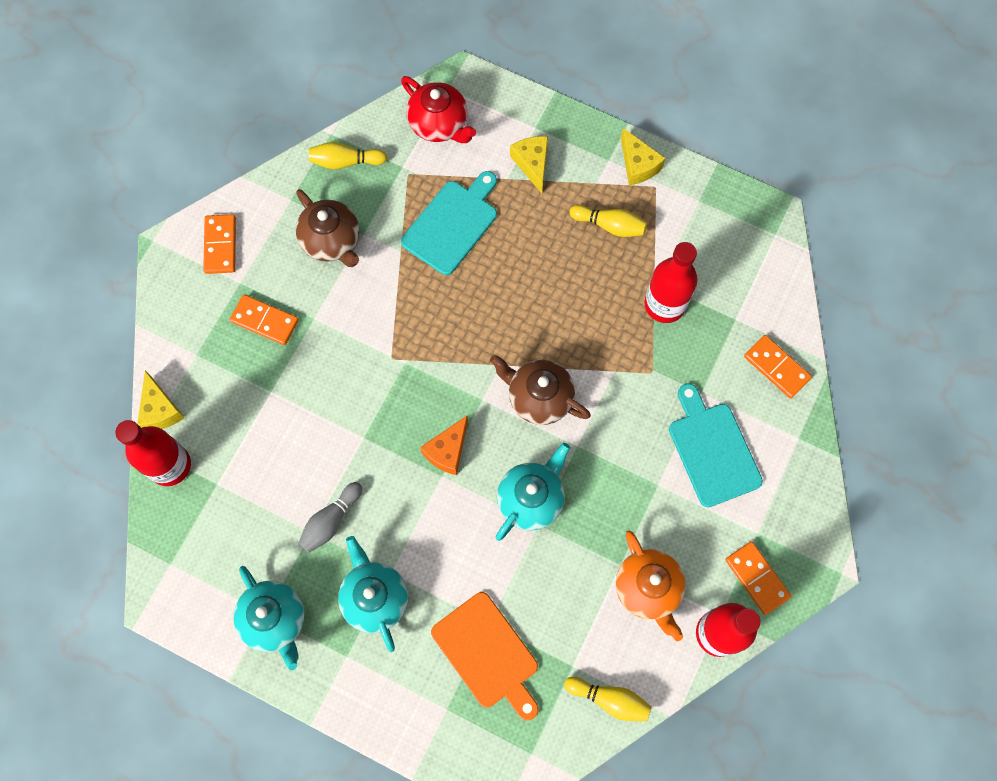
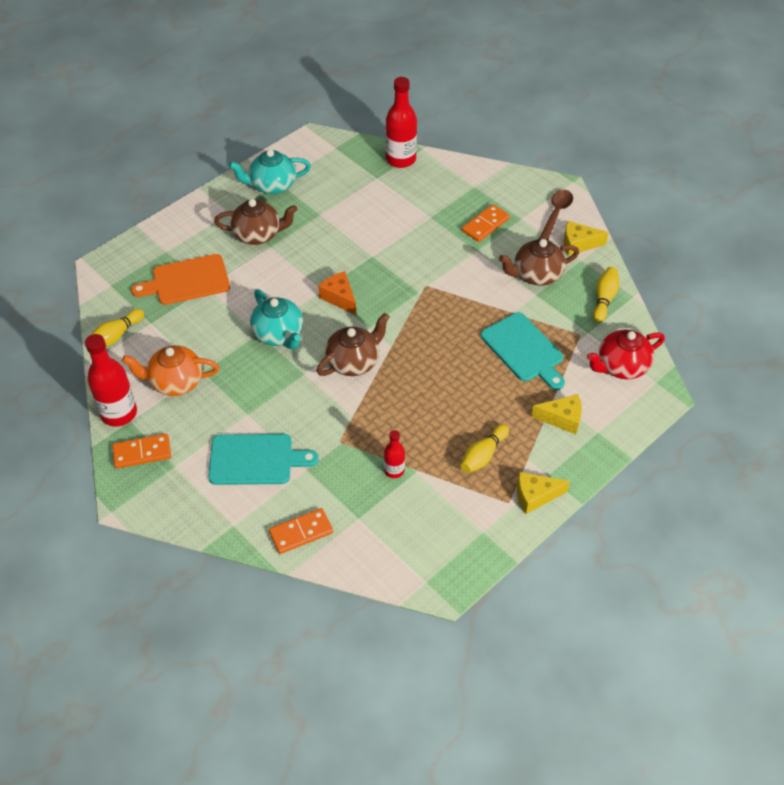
camera: 110 degrees right, 20 degrees down
yellow cheese [137,371,185,429] -> yellow cheese moved to [564,221,609,256]
orange domino [203,214,236,274] -> brown spoon [539,190,573,240]
grey bowling pin [298,482,362,553] -> none
turquoise teapot [338,536,408,652] -> brown teapot [214,199,297,245]
red bottle [645,242,698,323] -> red bottle [384,430,405,478], size x0.54

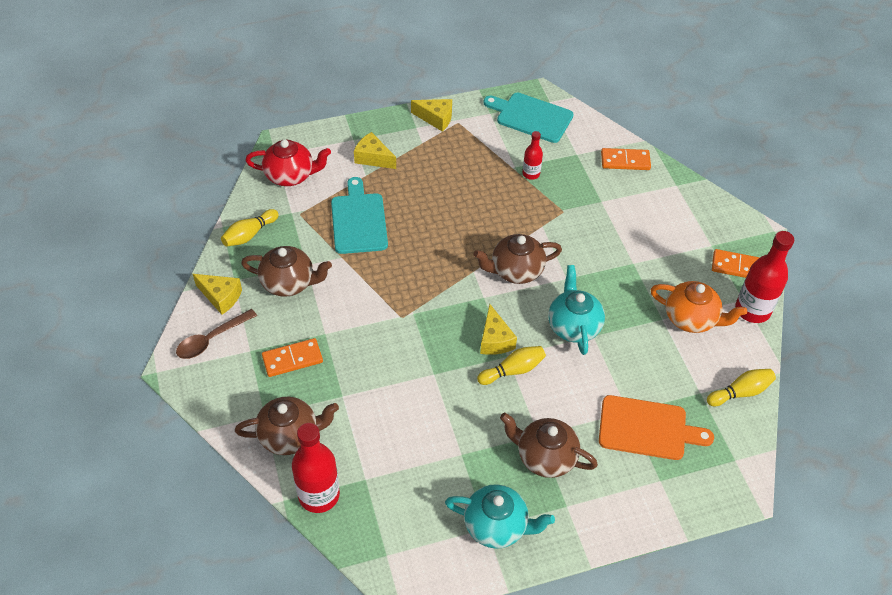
camera: 155 degrees left, 0 degrees up
turquoise cutting board [208,434,319,485] -> turquoise cutting board moved to [483,93,574,143]
orange cheese [318,272,356,315] -> yellow cheese [480,304,517,355]
yellow bowling pin [460,424,509,473] -> yellow bowling pin moved to [477,346,546,385]
none -> brown teapot [235,397,339,455]

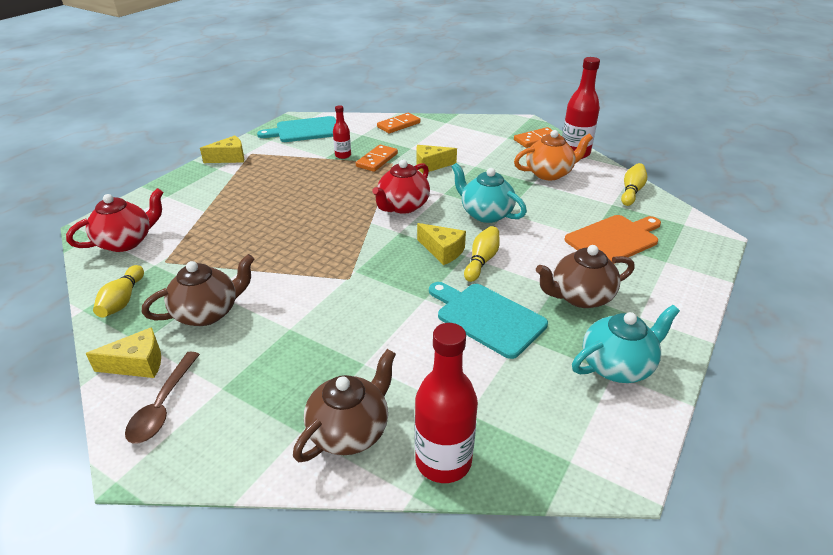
camera: 40 degrees left, 15 degrees down
orange domino [262,338,323,377] -> orange domino moved to [356,145,398,172]
turquoise cutting board [331,177,388,254] -> turquoise cutting board moved to [429,282,548,359]
yellow cheese [354,132,396,169] -> yellow cheese moved to [416,145,457,174]
brown teapot [473,234,562,284] -> red teapot [372,160,430,214]

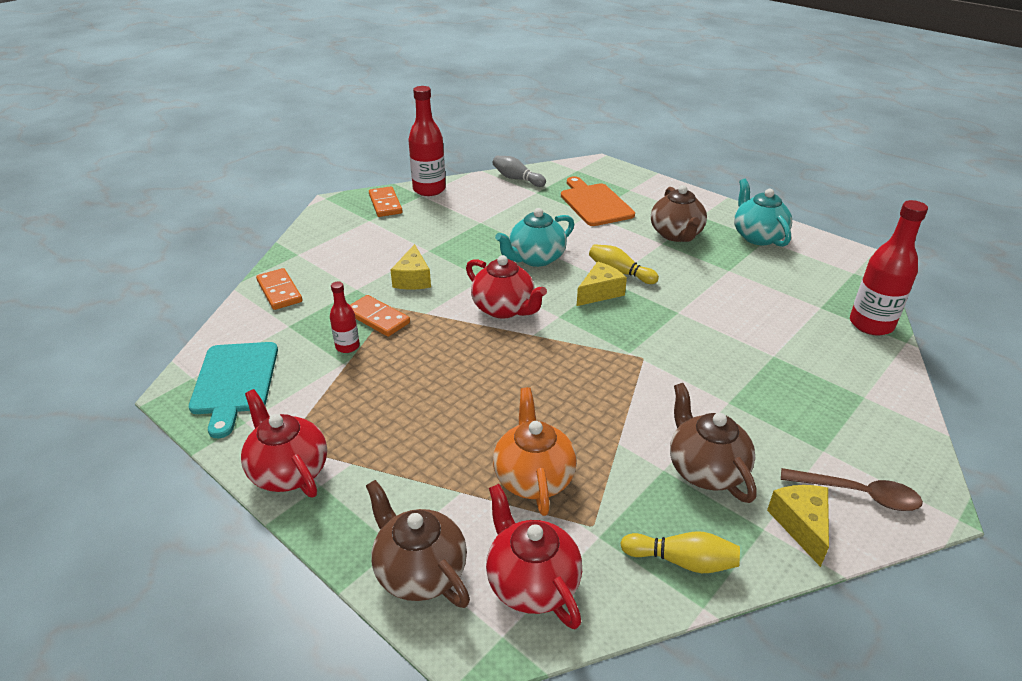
camera: 80 degrees left, 0 degrees up
yellow cheese [200,135,244,163] -> red teapot [241,389,327,497]
brown teapot [293,349,396,462] -> brown teapot moved to [366,480,470,608]
turquoise cutting board [429,282,548,359] -> none
orange teapot [514,130,593,180] -> orange teapot moved to [493,387,577,516]
yellow bowling pin [621,163,647,206] -> grey bowling pin [493,156,546,187]

